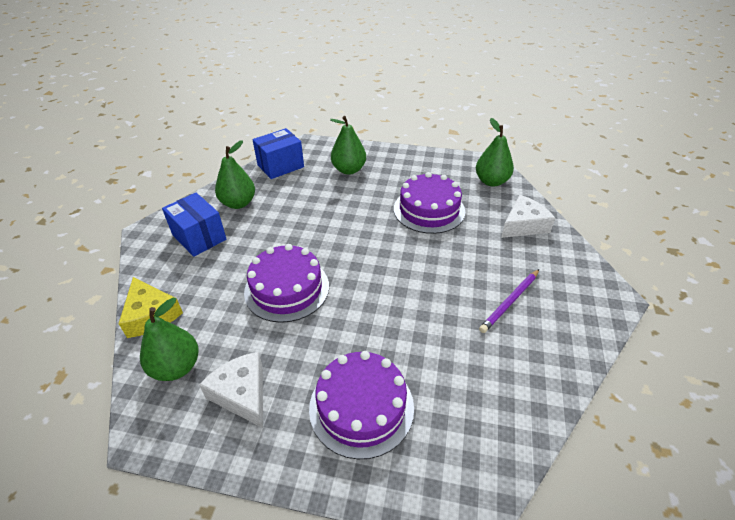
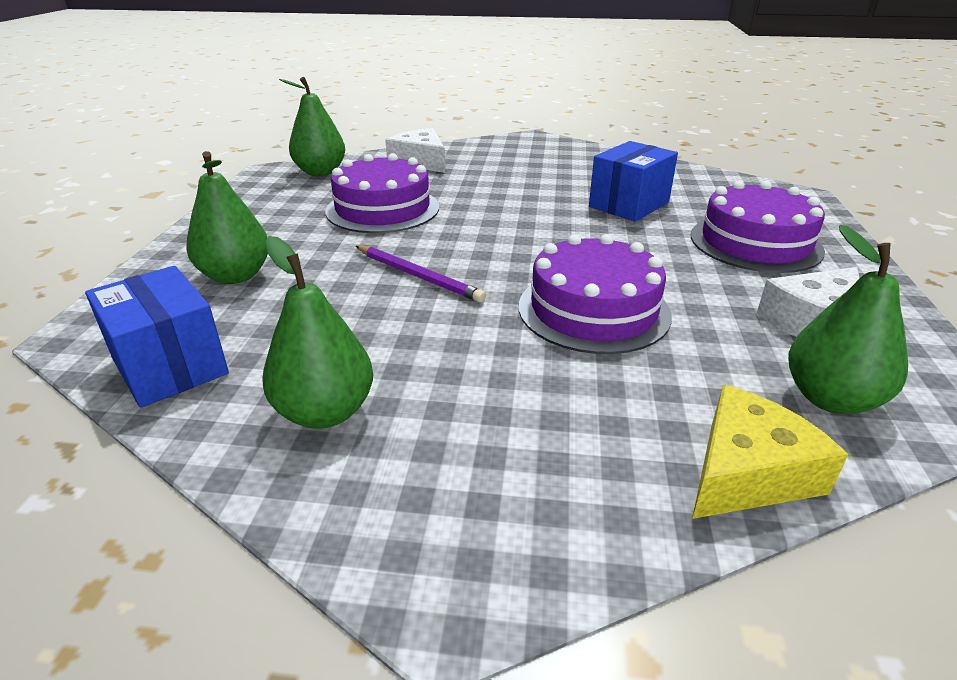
camera: 95 degrees left, 10 degrees down
blue box [162,193,226,257] -> blue box moved to [589,141,678,222]
purple pencil [479,269,539,333] -> purple pencil moved to [356,246,486,303]

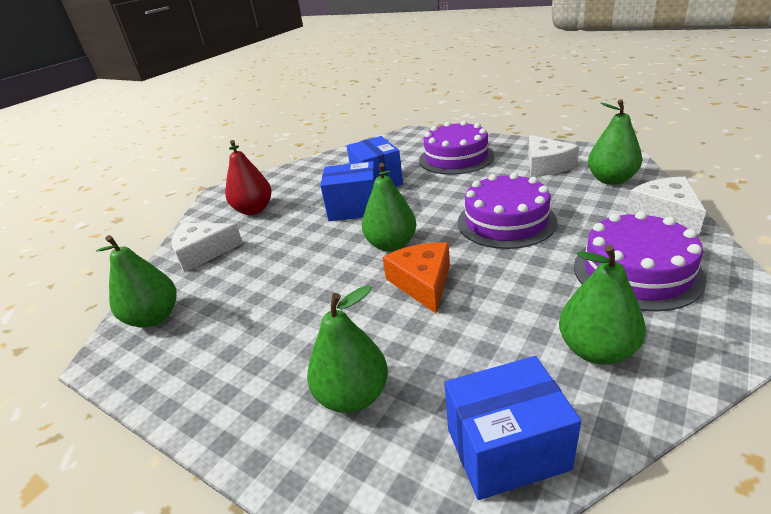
camera: 60 degrees left, 0 degrees up
purple cake [325,153,439,233] -> purple cake moved to [574,211,706,311]
purple pencil [356,246,486,303] -> orange cheese [383,242,450,313]
yellow cheese [692,385,848,519] -> white cheese [626,177,706,235]
none -> red pear [225,140,272,215]
none -> blue box [320,161,376,221]
none -> green pear [362,163,417,252]

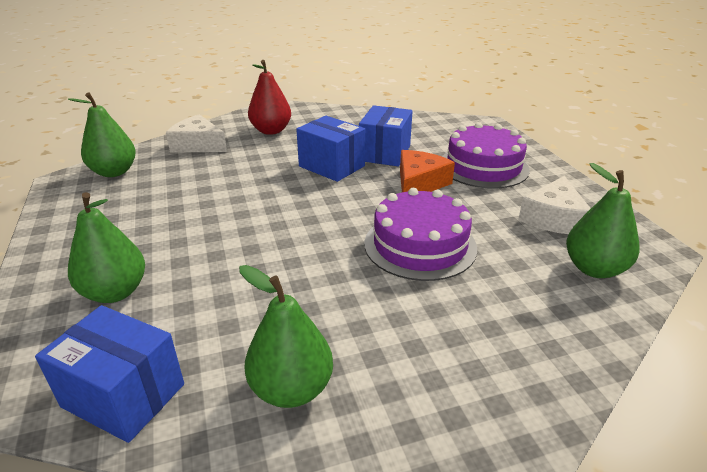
camera: 35 degrees right, 0 degrees up
green pear [362,163,417,252] -> none
orange cheese [383,242,450,313] -> orange cheese moved to [400,150,455,192]
purple cake [574,211,706,311] -> none
white cheese [626,177,706,235] -> none

